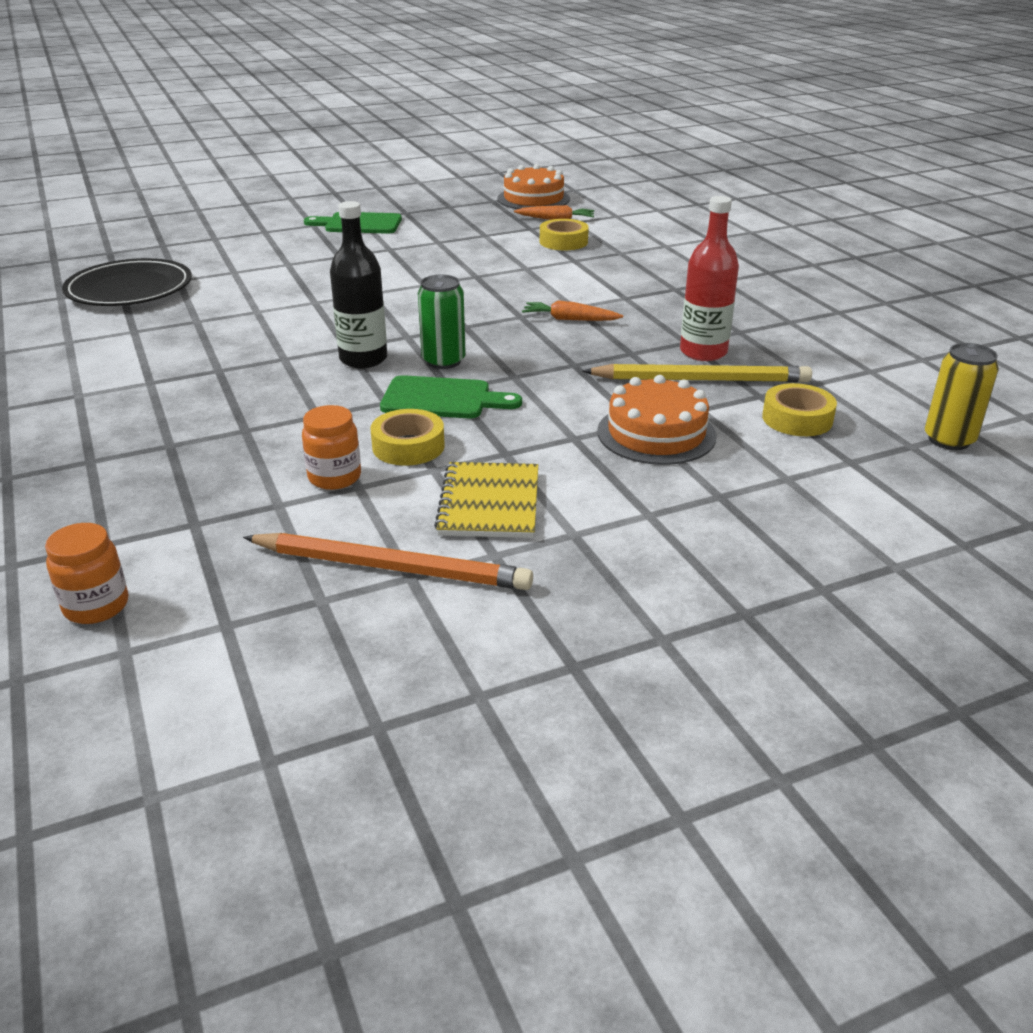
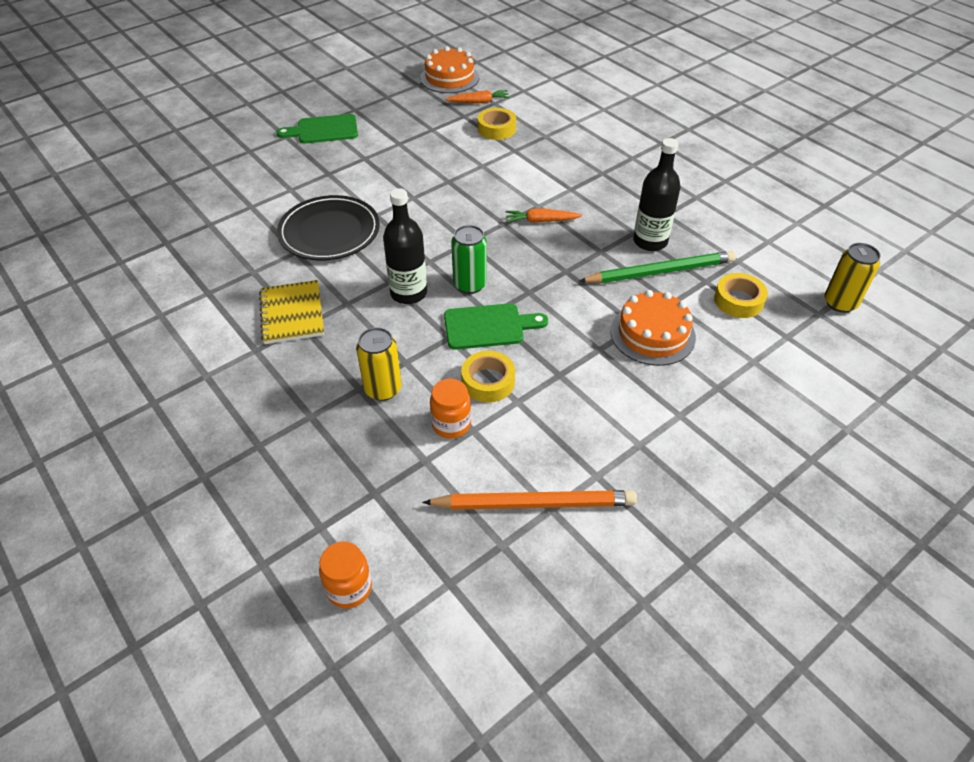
camera: 15 degrees left, 15 degrees up
black plate [62,258,192,306] -> black plate moved to [277,195,380,260]
yellow notebook [434,462,538,538] -> yellow notebook moved to [259,280,324,344]
yellow pencil [582,364,812,382] -> green pencil [579,251,736,283]
red bottle [680,196,739,361] -> black bottle [633,138,681,251]
none -> yellow can [356,327,402,401]

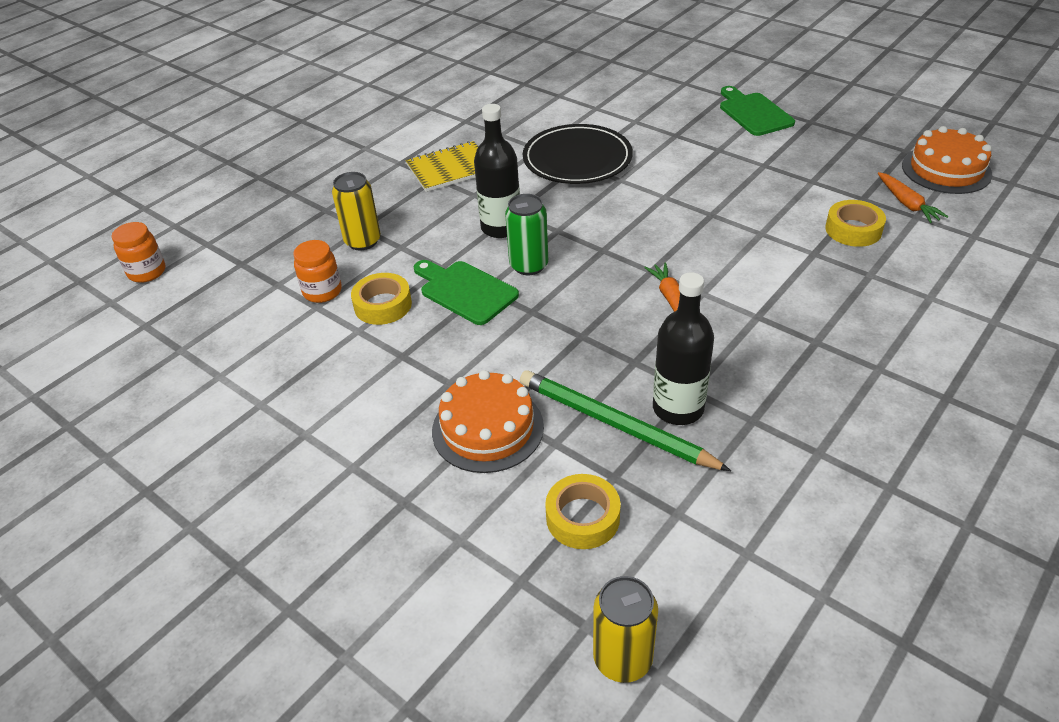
camera: 80 degrees right, 5 degrees down
orange pencil [422,490,637,510] -> none
green cutting board [444,303,548,350] -> green cutting board turned 150 degrees clockwise [414,260,519,325]
green pencil [579,251,736,283] -> green pencil turned 150 degrees clockwise [520,370,731,471]

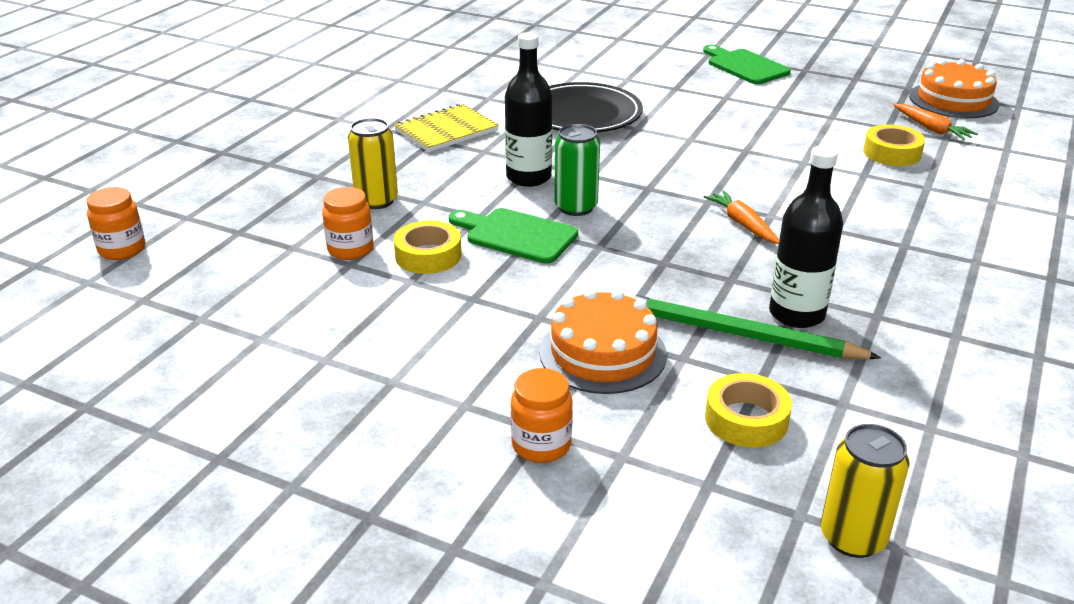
camera: 15 degrees left, 10 degrees down
none -> orange jar [511,368,573,463]

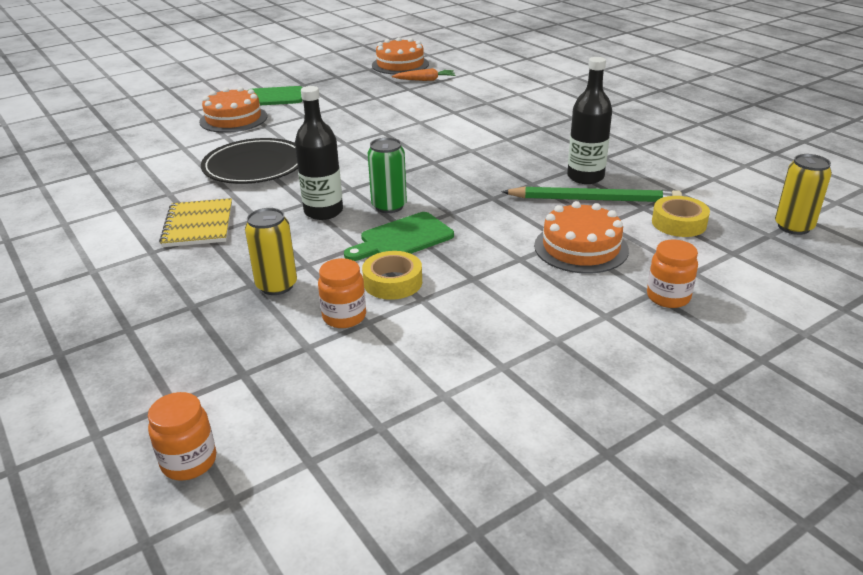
camera: 60 degrees left, 0 degrees up
green pencil [624,293,881,359] -> green pencil turned 135 degrees counterclockwise [501,186,682,202]
orange carrot [703,191,779,244] -> none
yellow tape [863,124,925,166] -> none
none -> orange cake [199,87,267,133]

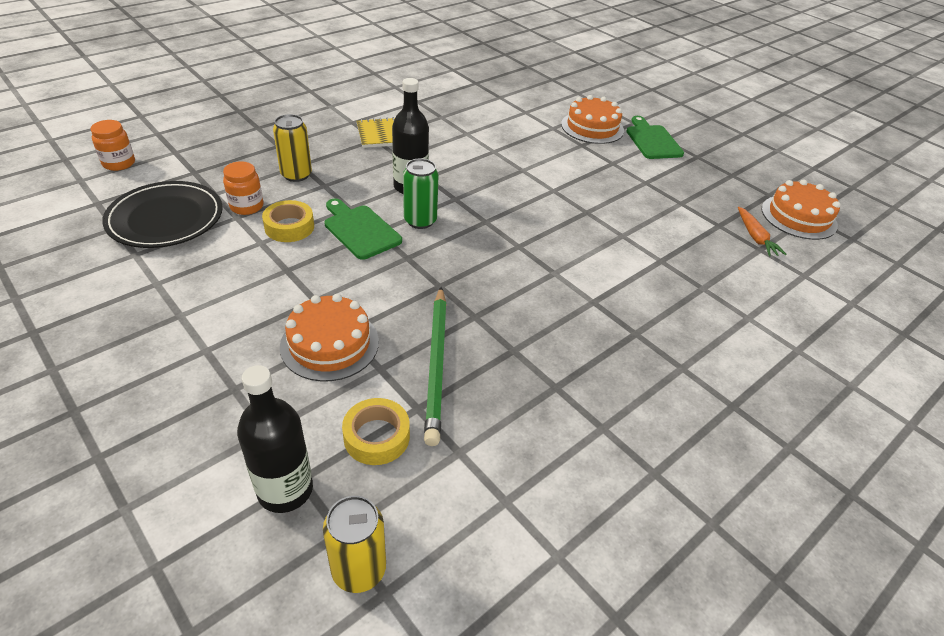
camera: 80 degrees right, 10 degrees up
black plate [201,138,298,184] -> black plate moved to [102,181,223,248]
black bottle [567,57,612,184] -> black bottle moved to [237,365,313,513]
orange jar [647,239,698,308] -> none

